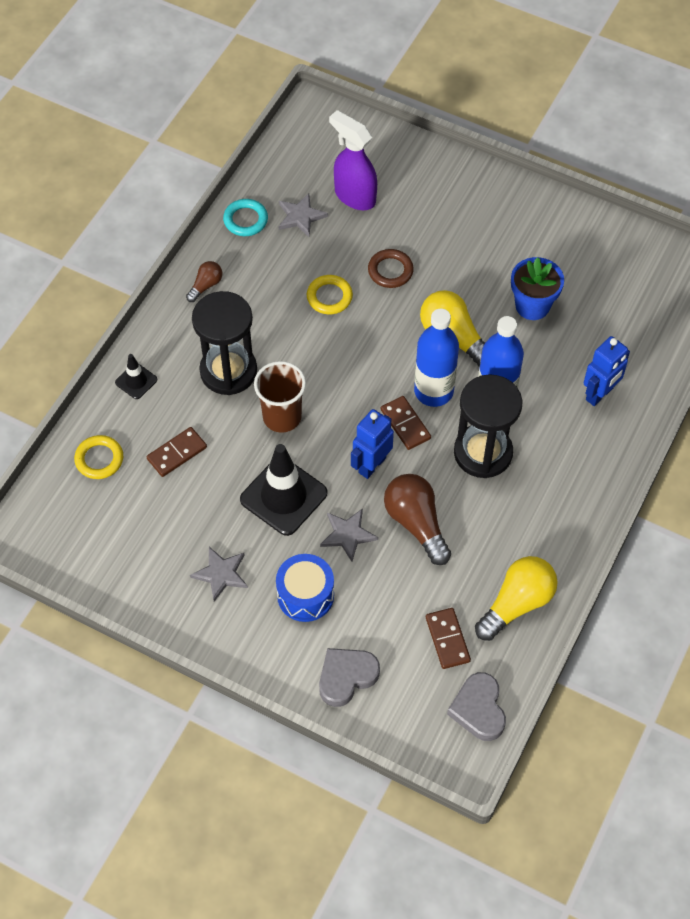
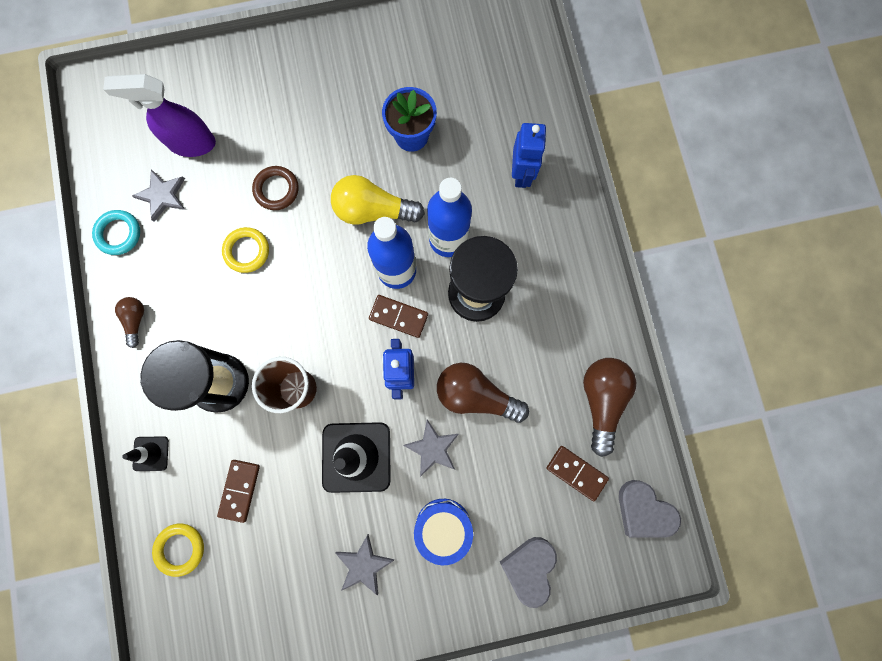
camera: 40 degrees left, 20 degrees up
yellow light bulb [475,556,558,641] -> brown light bulb [583,358,636,457]

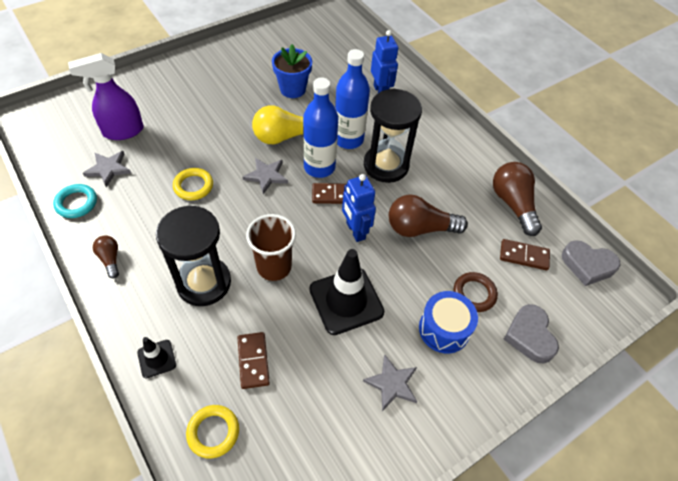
camera: 25 degrees left, 25 degrees down
brown ring [252,166,298,210] -> brown ring moved to [454,272,498,312]
grey star [403,419,459,477] -> grey star moved to [243,158,288,194]

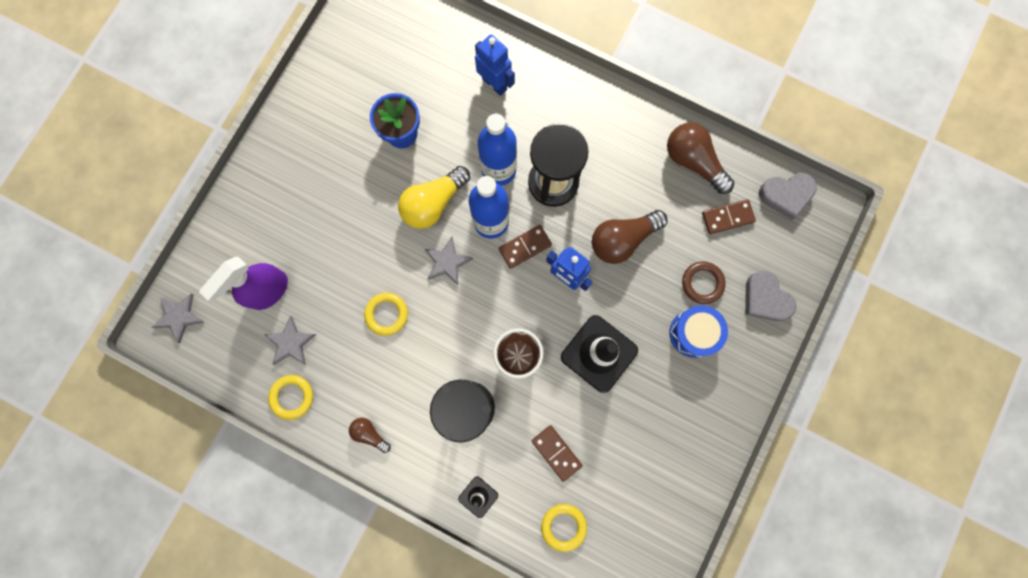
camera: 25 degrees left, 25 degrees up
turquoise ring [53,184,97,218] -> yellow ring [268,375,313,420]
grey star [363,354,417,411] -> grey star moved to [151,294,204,343]

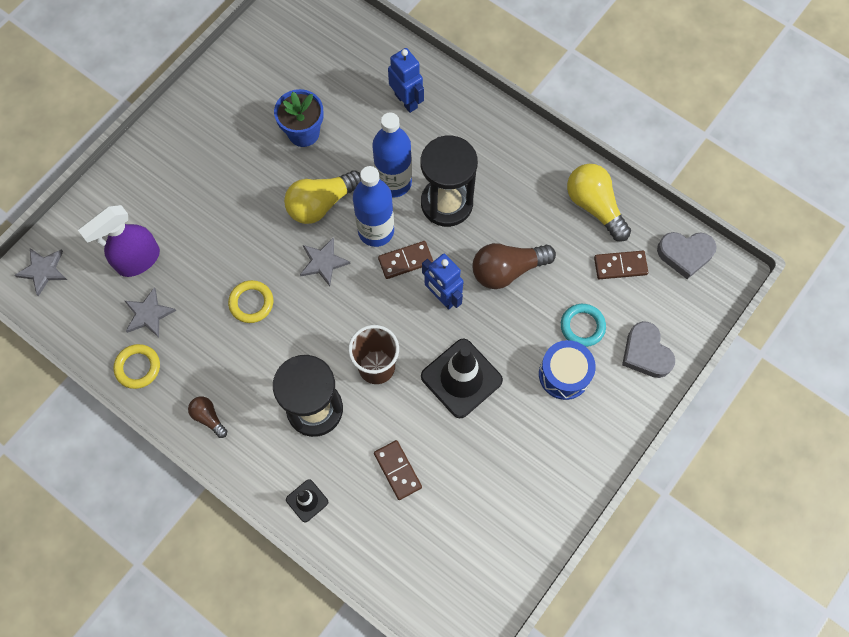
camera: 10 degrees right, 10 degrees down
yellow ring [541,504,587,552] -> none
brown light bulb [667,123,734,194] -> yellow light bulb [567,164,631,242]
brown ring [682,261,726,304] -> turquoise ring [561,304,606,347]

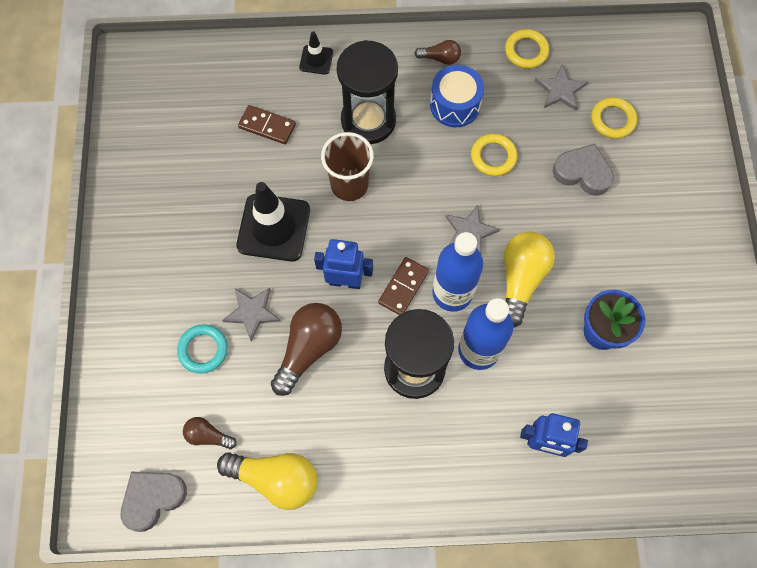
camera: 140 degrees right, 0 degrees up
grey star [14,248,67,296] -> grey star moved to [222,288,281,342]
purple spray bottle [78,205,160,277] -> yellow ring [591,97,637,139]
blue drum [539,340,596,400] -> blue drum moved to [430,65,484,127]
brown domino [594,251,648,279] -> brown light bulb [183,417,236,449]
grey heart [622,321,675,378] -> grey heart moved to [553,144,614,196]

